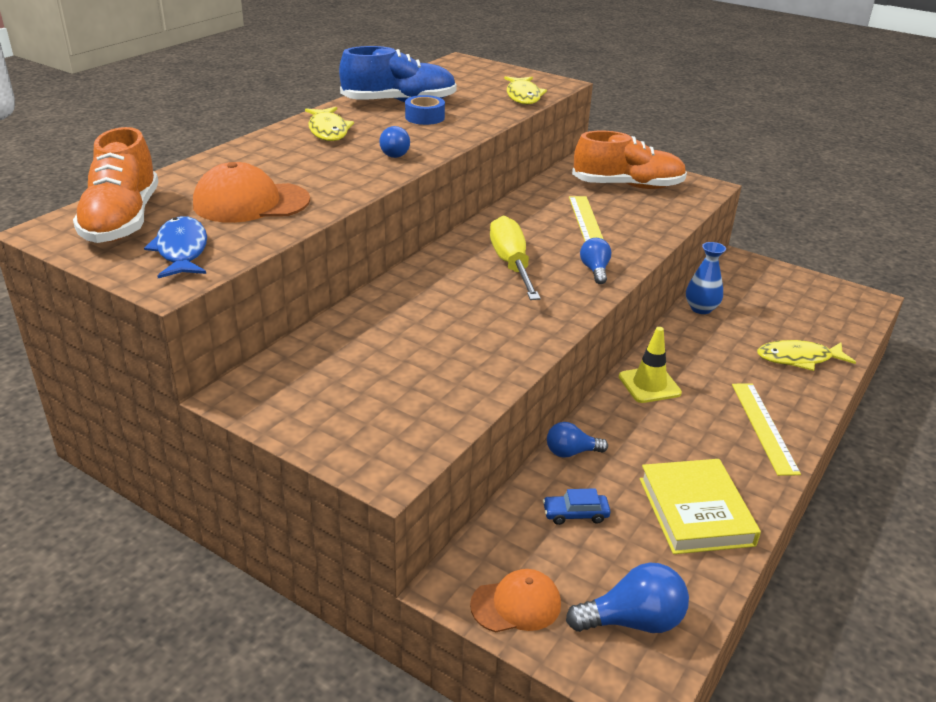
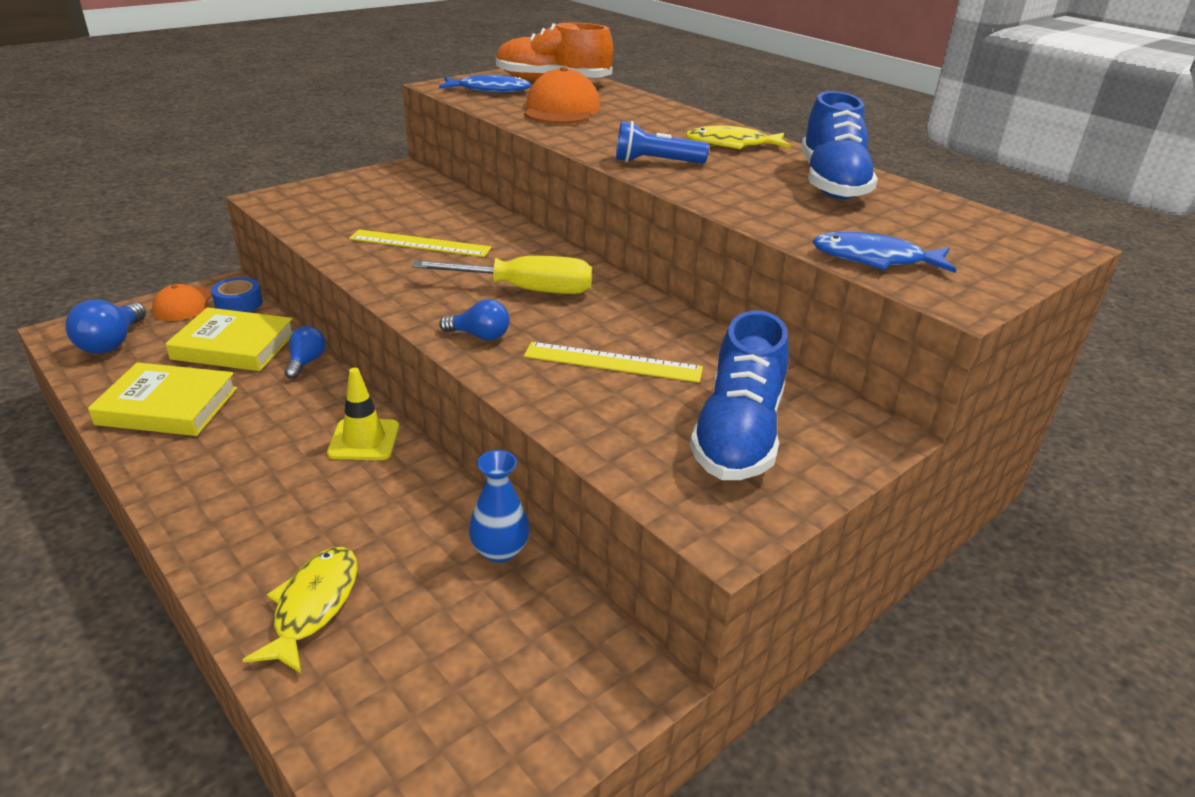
camera: 105 degrees right, 0 degrees up
blue light bulb [379,126,410,158] -> blue flashlight [616,121,709,164]
blue tape [405,95,445,125] -> blue tape moved to [211,277,263,312]
yellow fish [504,76,547,105] -> blue fish [812,231,956,273]
blue car [543,488,611,525] -> yellow book [165,307,293,371]
orange shoe [572,131,687,189] -> blue shoe [690,310,789,480]
yellow ruler [732,383,801,476] -> yellow ruler moved to [349,229,492,257]

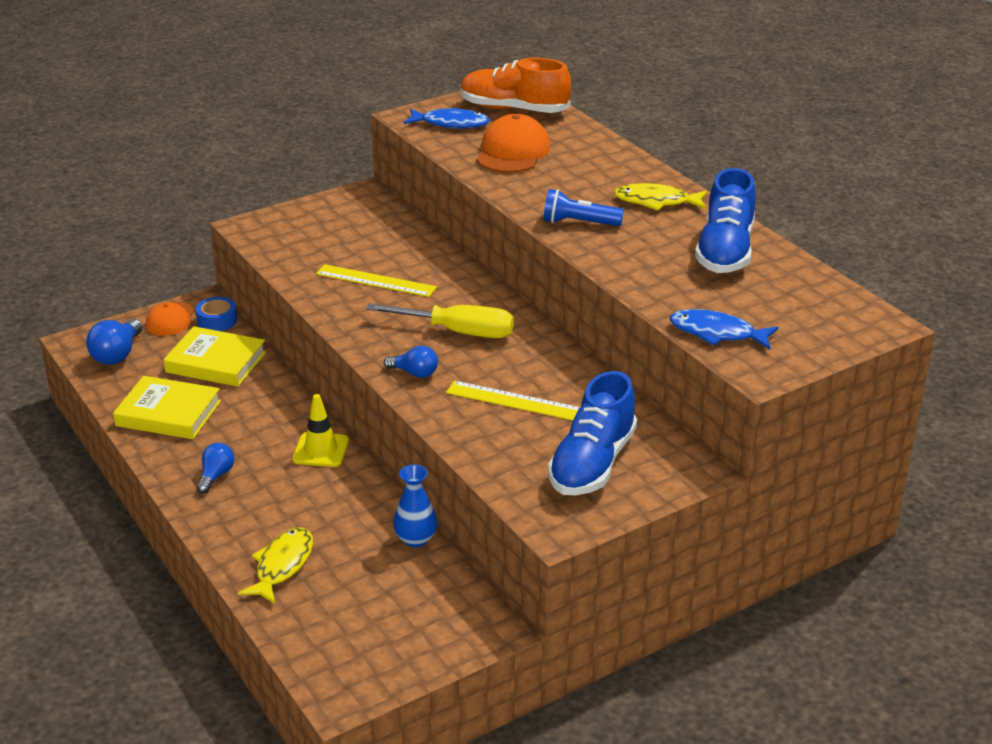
camera: 10 degrees right, 0 degrees up
blue light bulb [284,326,326,379] -> blue light bulb moved to [197,443,234,493]

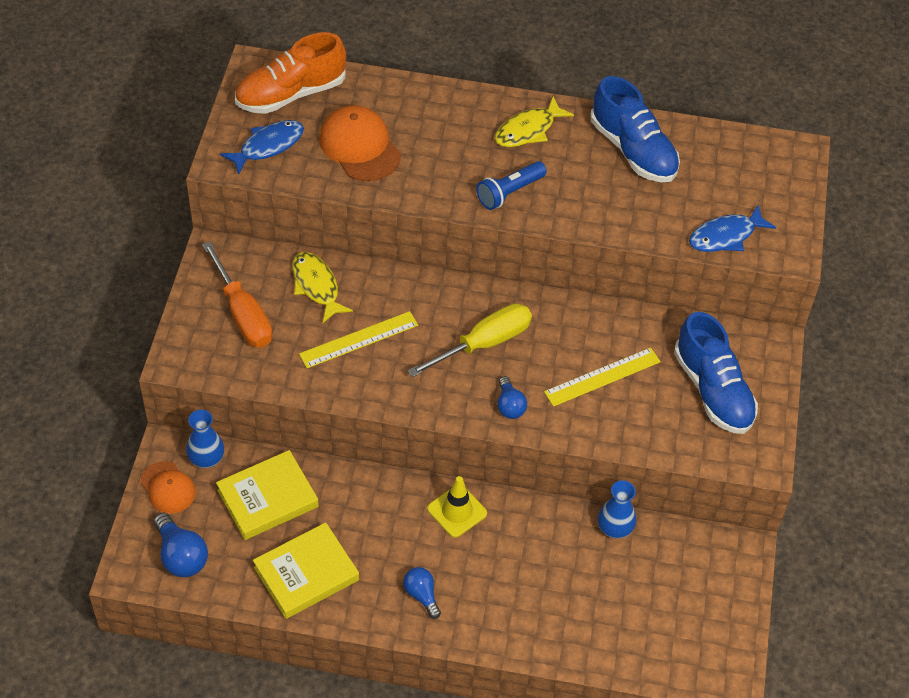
camera: 50 degrees left, 20 degrees up
blue tape [195,297,237,331] -> blue vase [186,410,224,468]
yellow fish [238,528,313,604] -> yellow fish moved to [292,252,353,323]
blue light bulb [384,346,438,378] -> blue light bulb turned 105 degrees clockwise [497,376,527,419]
none -> orange screwdriver [202,241,272,348]

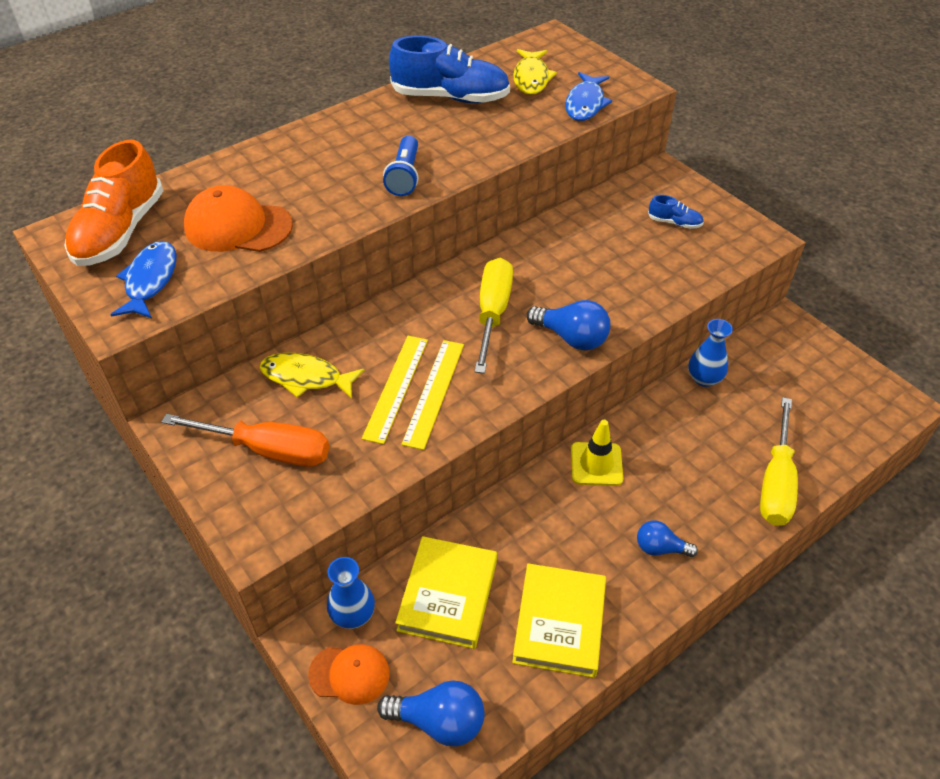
camera: 45 degrees left, 5 degrees down
yellow fish [495,96,574,147] -> yellow fish moved to [513,49,557,95]
blue light bulb [497,376,527,419] -> blue light bulb [526,300,610,350], size x1.54
yellow ruler [544,348,661,407] -> yellow ruler moved to [401,340,464,450]
blue shoe [674,312,758,434] -> blue shoe [648,195,704,229], size x0.45
none -> yellow screwdriver [760,397,798,526]

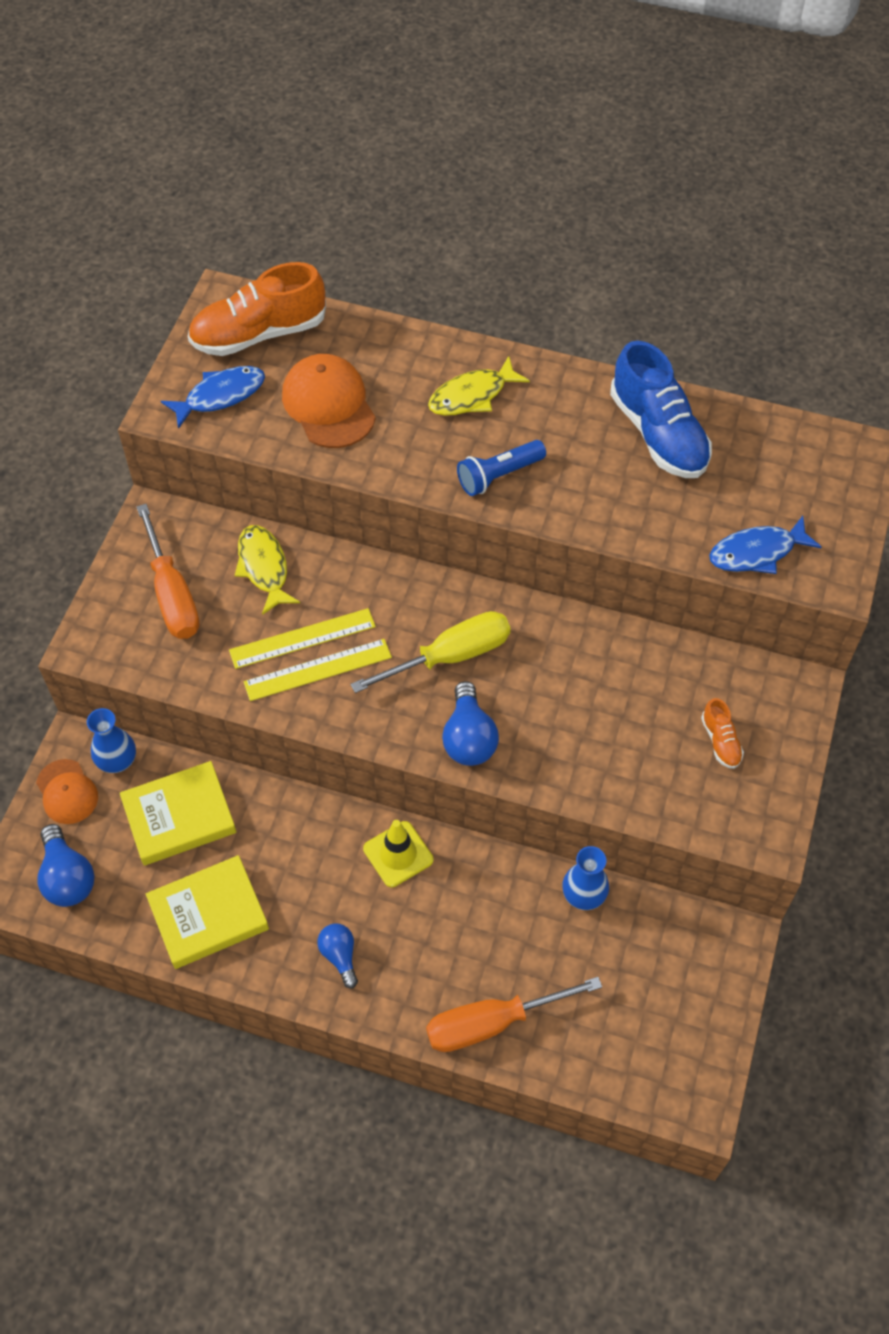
camera: 55 degrees right, 10 degrees up
yellow fish [513,49,557,95] -> yellow fish moved to [428,356,530,416]
blue shoe [648,195,704,229] -> orange shoe [701,698,744,769]
yellow screwdriver [760,397,798,526] -> orange screwdriver [426,977,602,1052]

